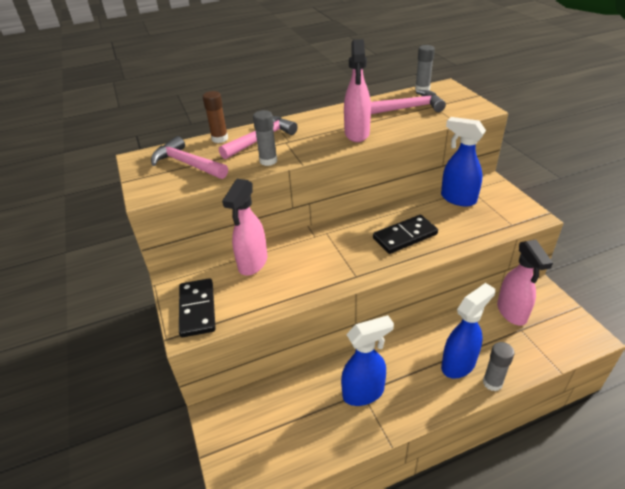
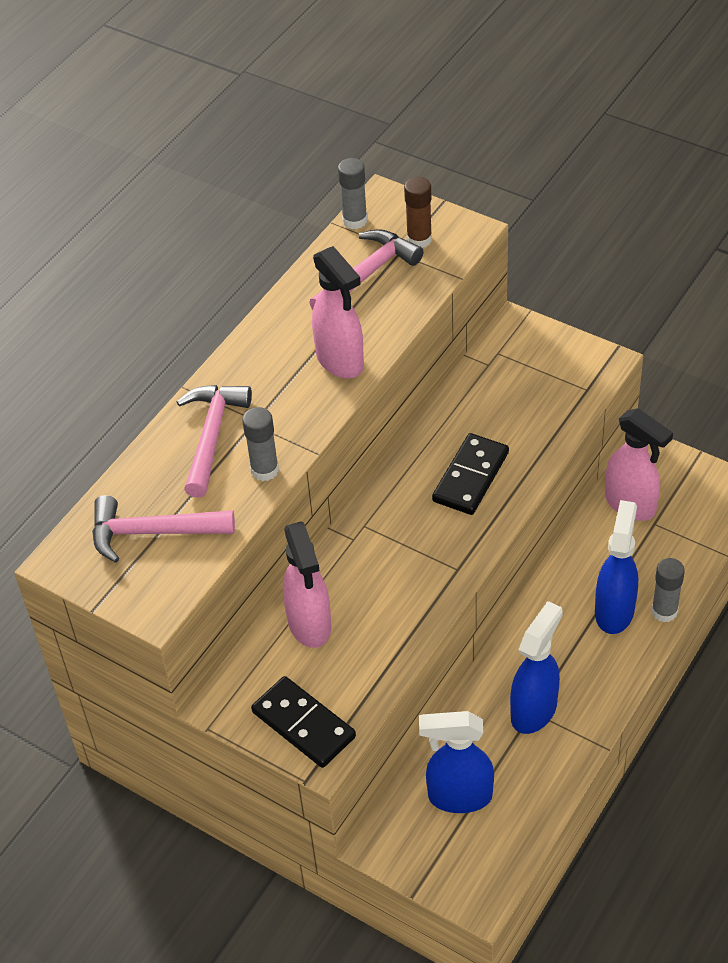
camera: 35 degrees left, 10 degrees up
brown glue stick [203,91,228,143] -> brown glue stick moved to [404,177,432,248]
blue spray bottle [441,117,486,207] -> blue spray bottle moved to [419,711,494,813]

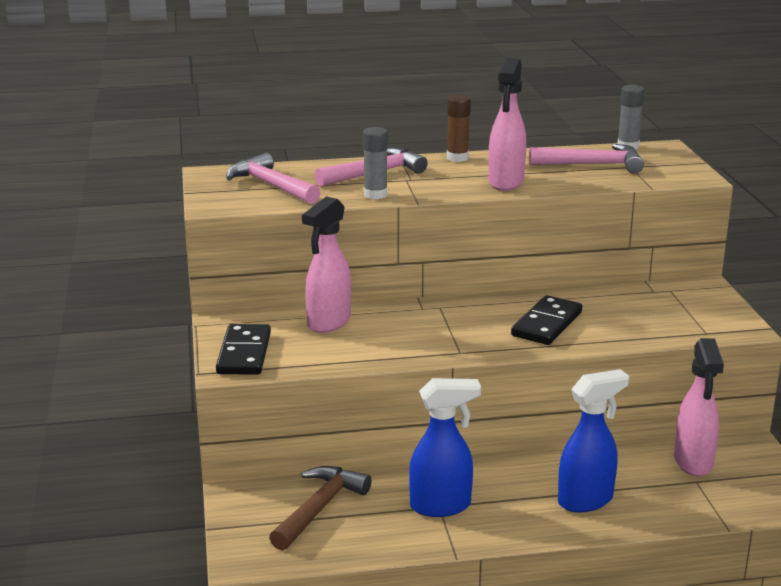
camera: 45 degrees right, 25 degrees down
brown glue stick [404,177,432,248] -> brown glue stick moved to [447,94,471,162]
blue spray bottle [419,711,494,813] -> brown hammer [269,466,372,550]
black domino [432,433,509,515] -> black domino turned 45 degrees counterclockwise [511,295,582,345]
grey glue stick [651,558,685,622] -> none

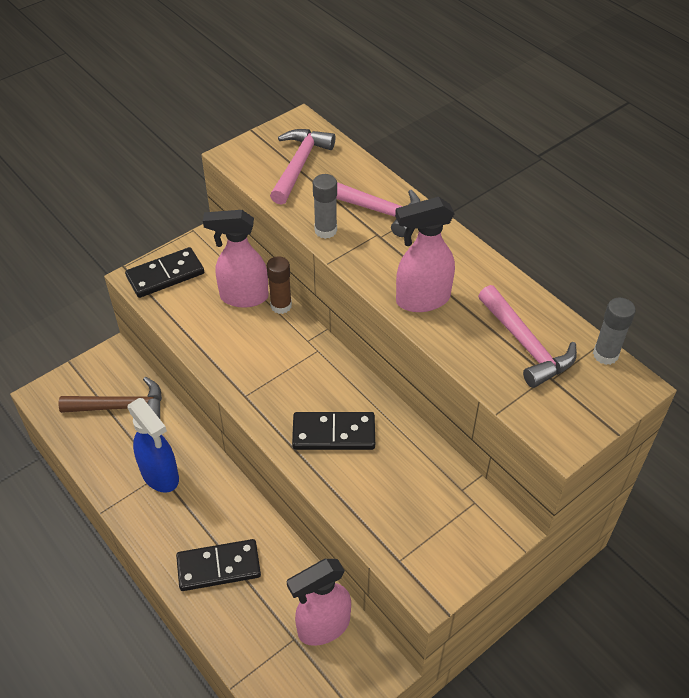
camera: 60 degrees right, 25 degrees up
brown glue stick [447,94,471,162] -> brown glue stick moved to [267,256,292,314]
blue spray bottle [558,369,629,513] -> black domino [176,539,261,591]

